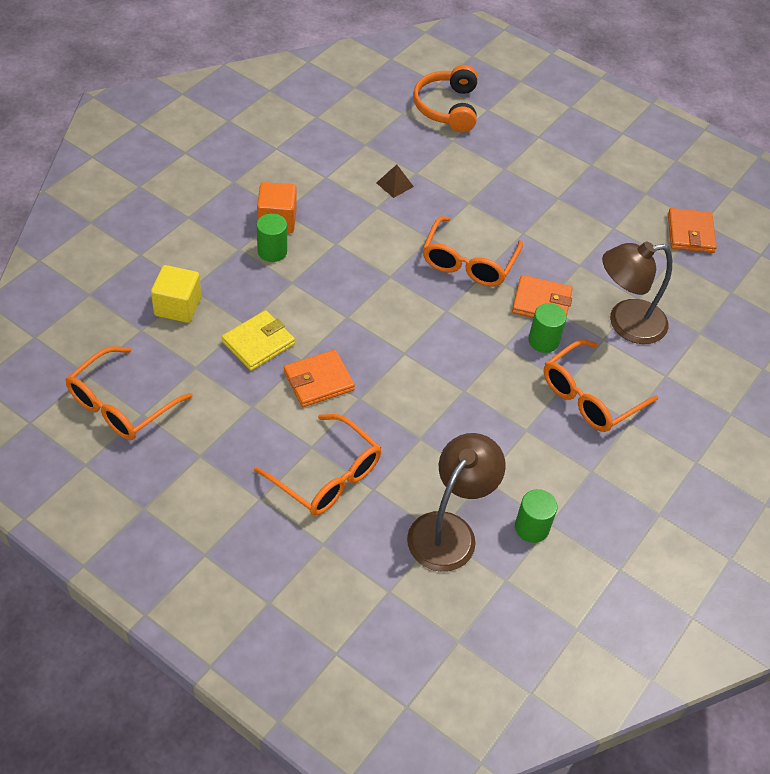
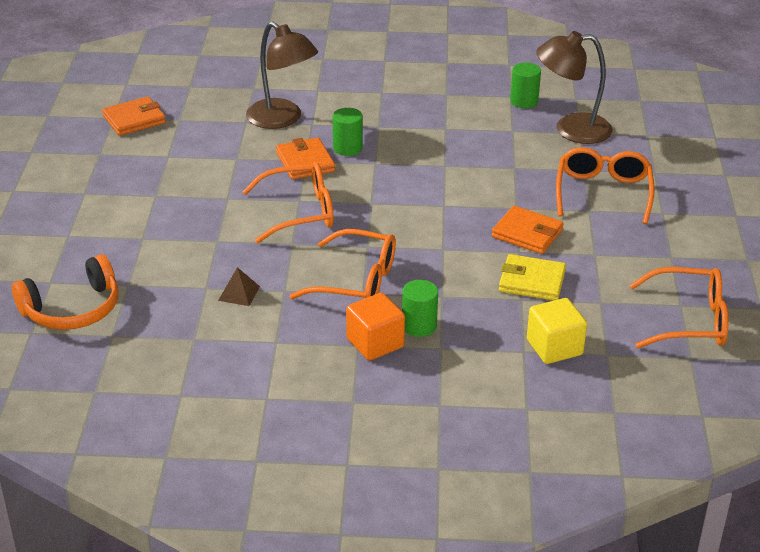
camera: 120 degrees left, 15 degrees down
orange glasses [544,339,658,432] -> orange glasses moved to [289,229,396,299]

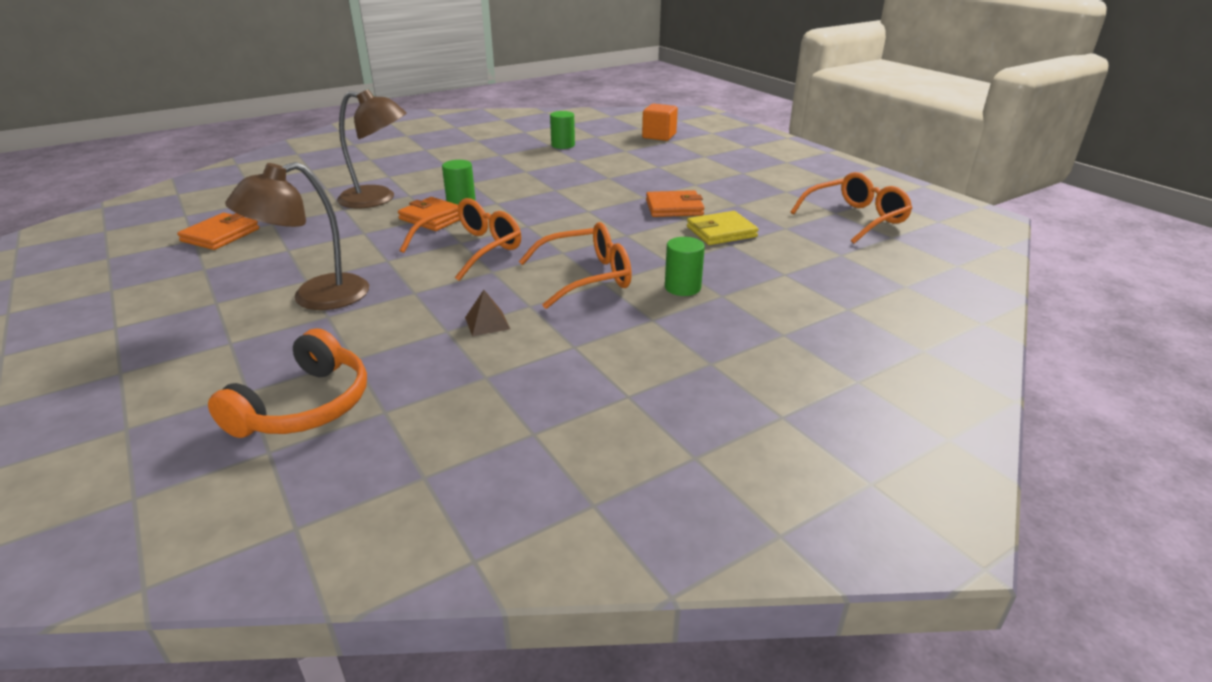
camera: 35 degrees left, 5 degrees down
orange cube [346,293,405,361] -> orange cube moved to [642,103,678,141]
yellow cube [527,298,587,364] -> none
brown lamp [536,31,613,144] -> brown lamp moved to [225,162,369,310]
orange glasses [556,147,654,224] -> none

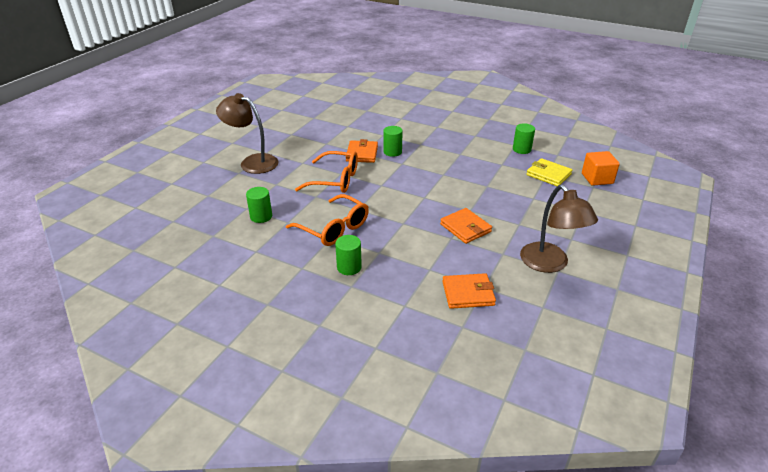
camera: 60 degrees right, 5 degrees up
orange wallet [177,213,259,250] -> orange wallet moved to [442,273,496,309]
orange headphones [208,328,367,438] -> none
brown lamp [337,89,407,208] -> brown lamp moved to [520,185,598,273]
brown pyramid [465,290,510,336] -> green cylinder [246,187,272,223]
yellow wallet [687,211,759,245] -> yellow wallet moved to [527,158,572,186]
orange glasses [790,172,912,244] -> none

